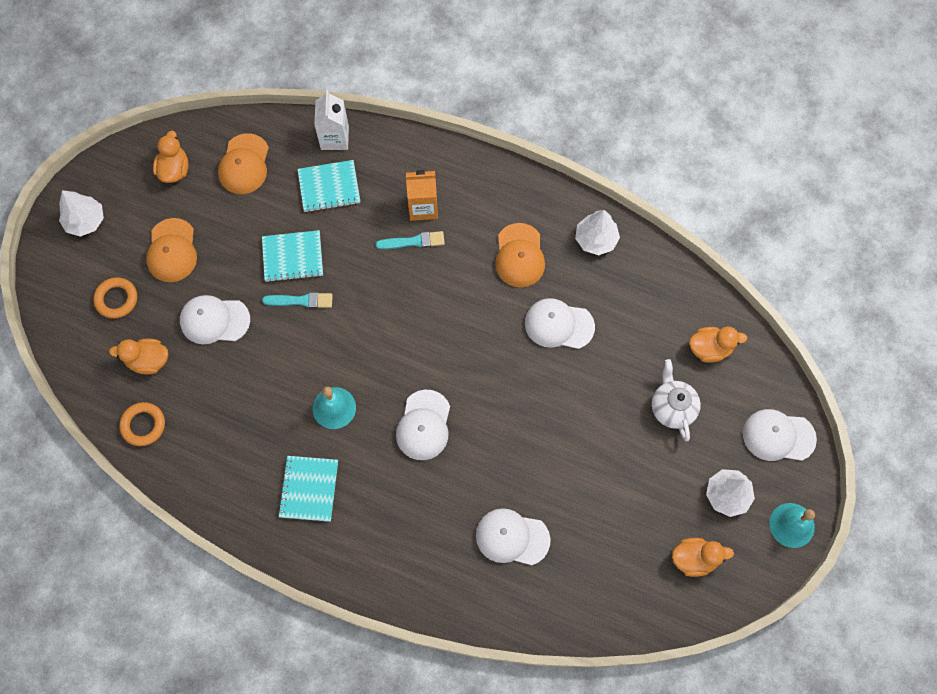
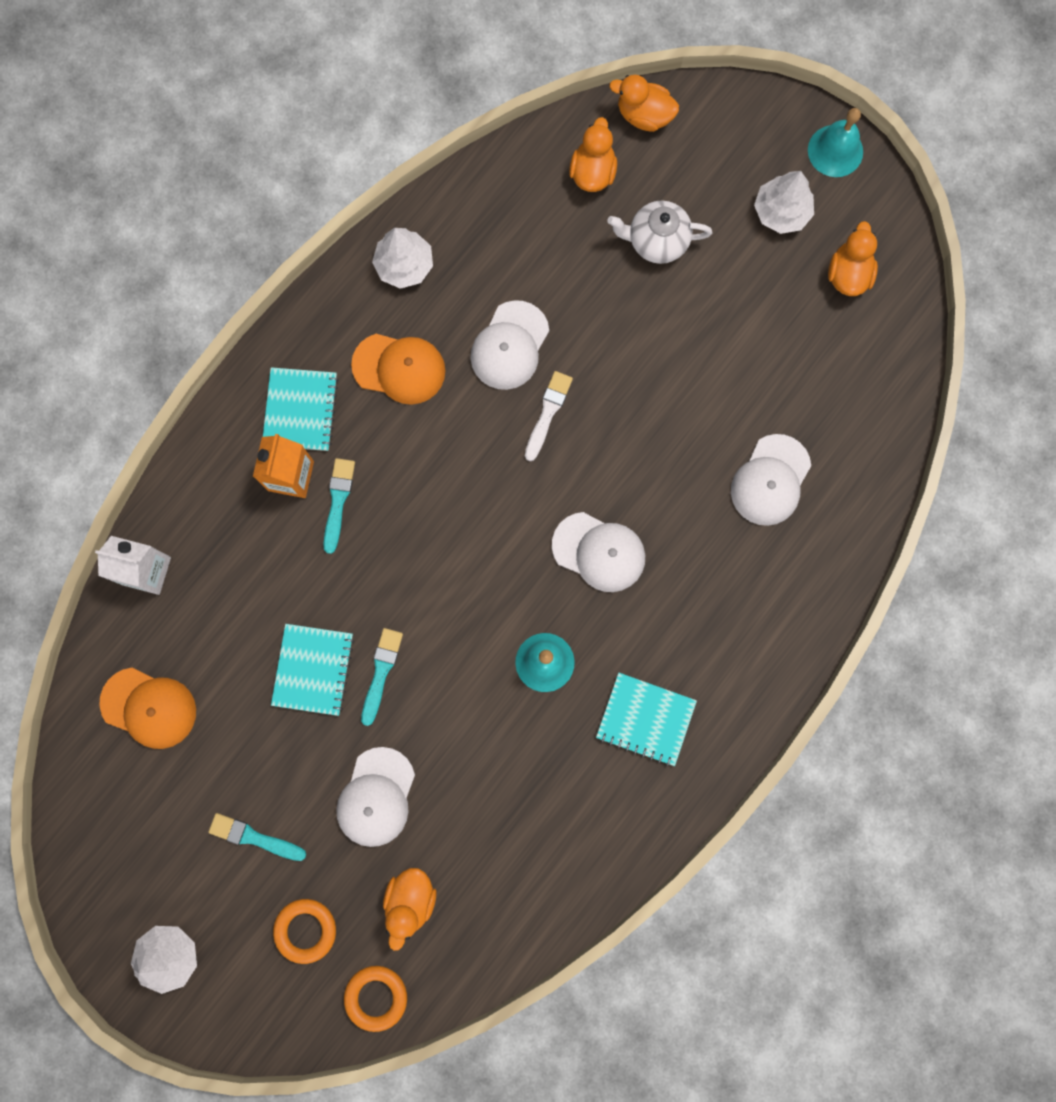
camera: 75 degrees left, 10 degrees up
orange ring [119,402,165,446] -> orange ring moved to [344,966,407,1032]
orange cap [146,218,197,282] -> turquoise brush [208,813,306,861]
orange duck [153,131,189,183] -> orange duck moved to [609,75,679,132]
turquoise notebook [298,160,360,212] -> turquoise notebook moved to [263,367,338,451]
white cap [743,409,817,461] -> none
none -> white brush [525,371,573,461]

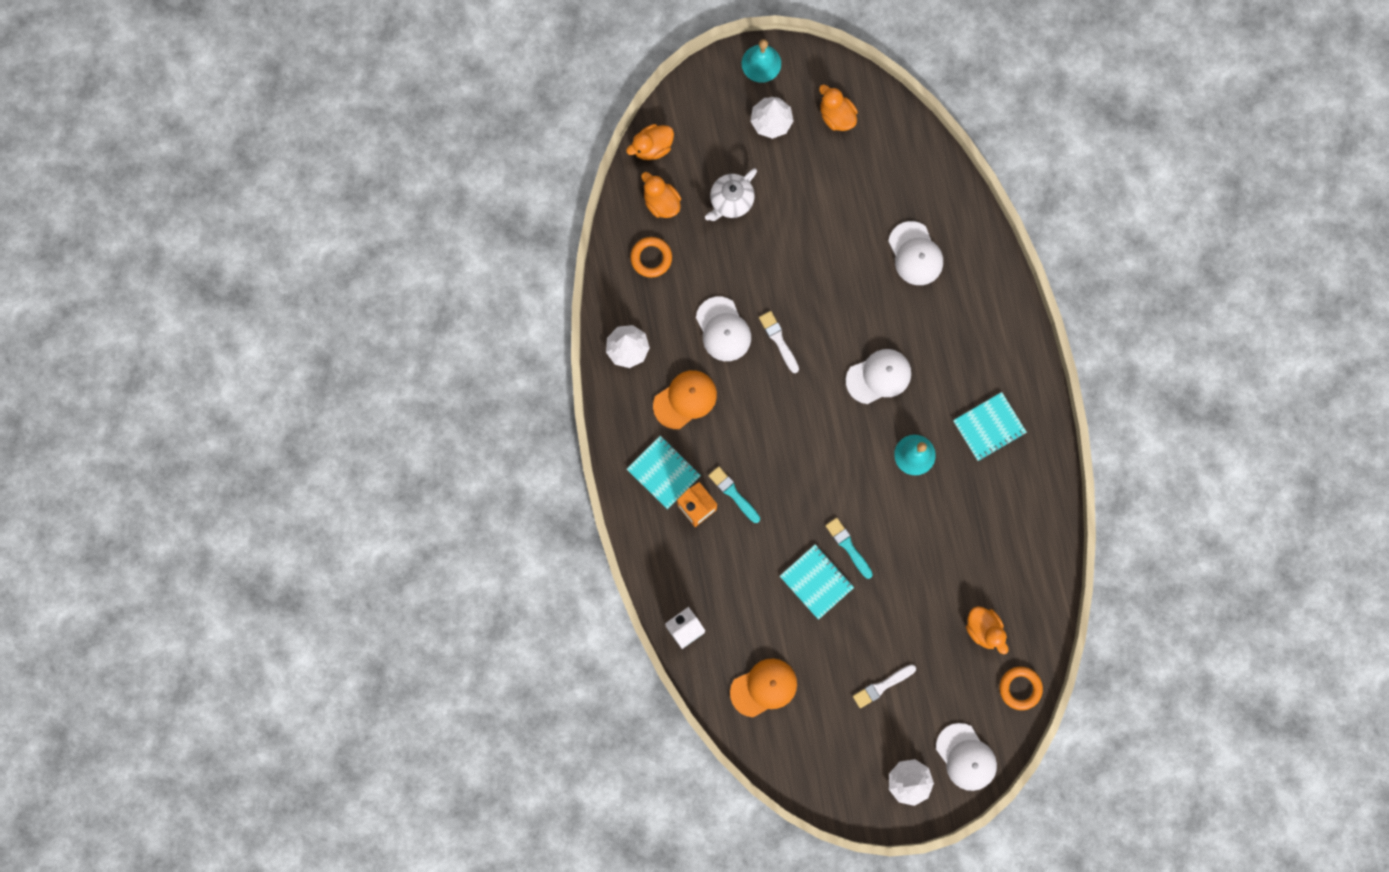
camera: 50 degrees left, 0 degrees up
turquoise brush [208,813,306,861] -> white brush [853,665,916,708]
orange ring [273,899,336,964] -> orange ring moved to [630,237,672,278]
white cap [336,747,415,847] -> white cap moved to [936,723,997,791]

